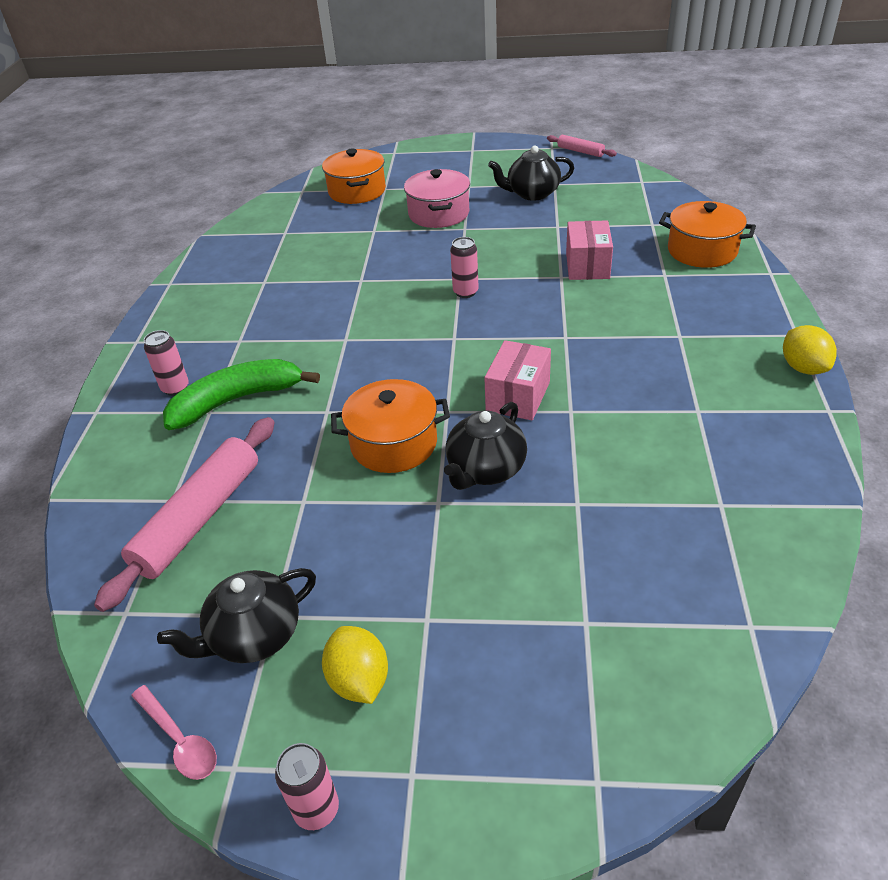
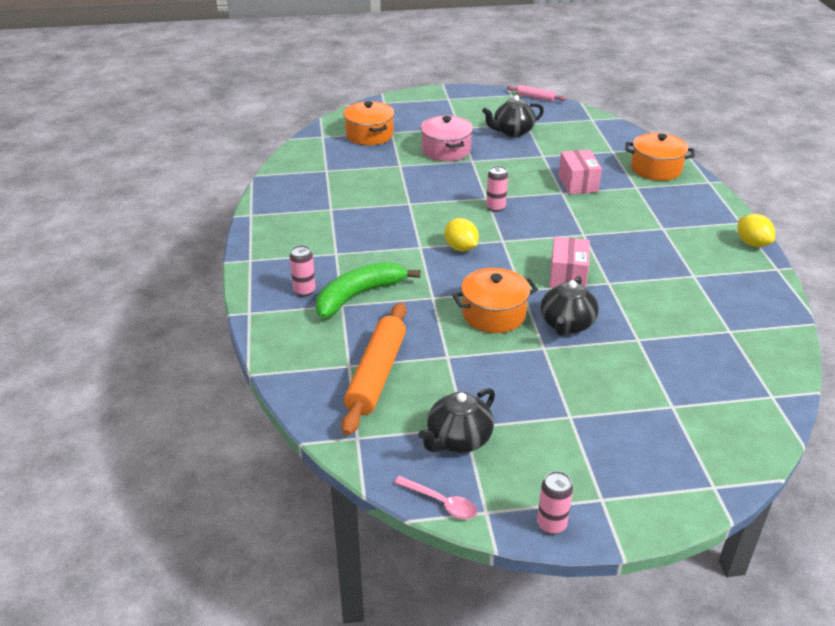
camera: 15 degrees left, 5 degrees down
pink rolling pin [94,417,275,612] -> orange rolling pin [341,302,406,436]
yellow lemon [322,626,388,704] -> yellow lemon moved to [444,218,479,251]

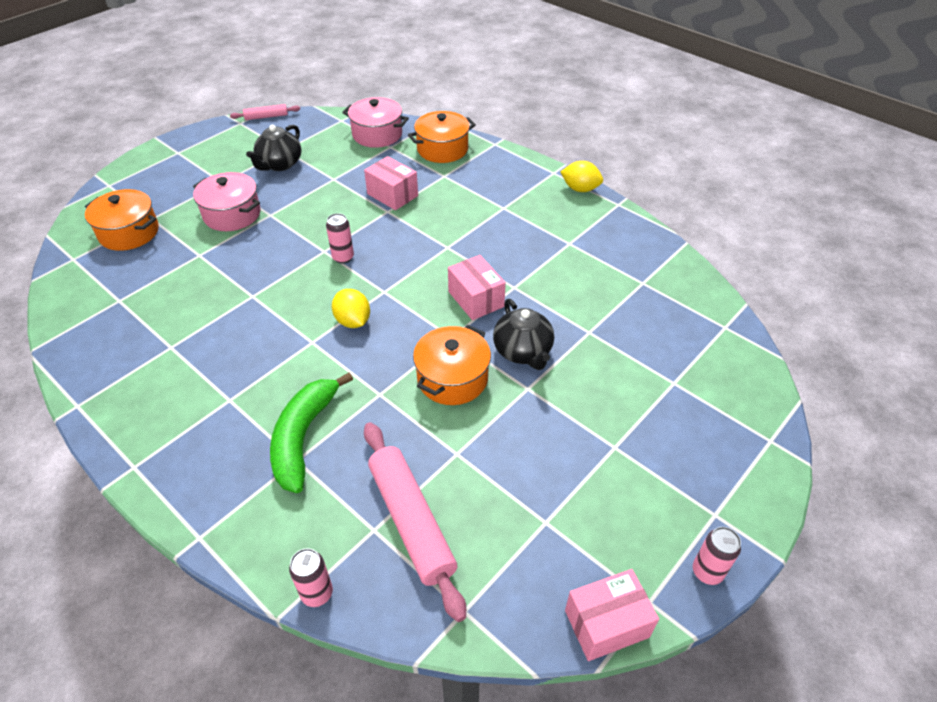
camera: 40 degrees left, 10 degrees up
pink can [290,245,316,297] -> pink can moved to [289,548,333,607]
orange rolling pin [341,302,406,436] -> pink rolling pin [364,422,466,622]
pink spoon [394,476,477,519] -> pink box [565,569,659,661]
black teapot [418,388,495,453] -> none
yellow lemon [444,218,479,251] -> yellow lemon turned 45 degrees clockwise [332,289,370,328]
none -> pink pot [342,97,409,148]

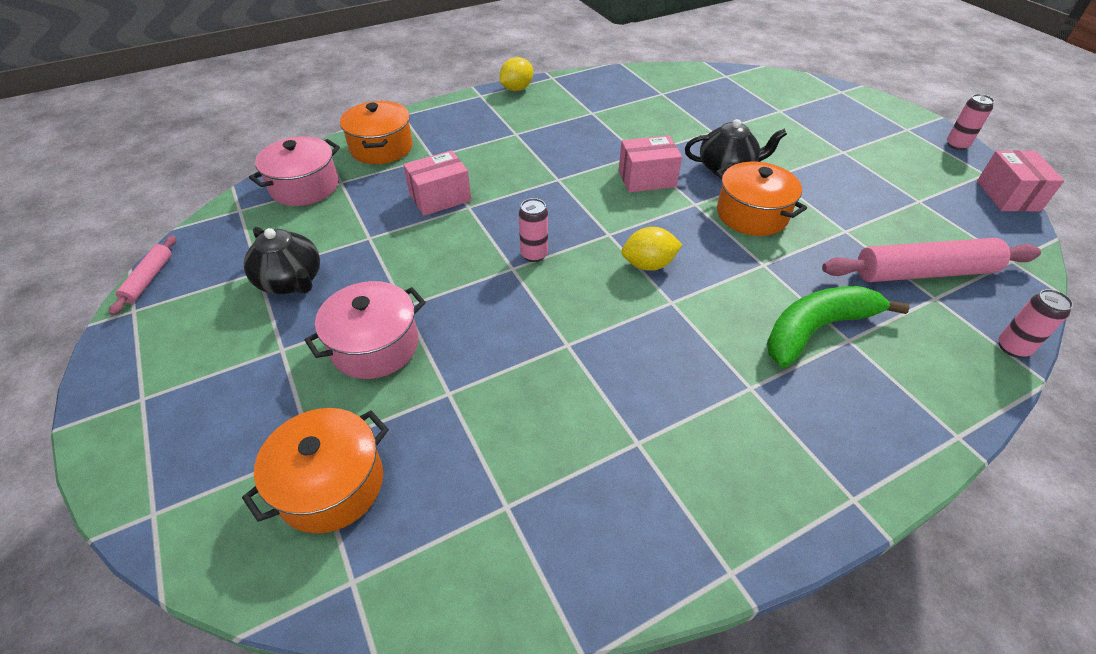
camera: 70 degrees left, 0 degrees up
green banana [270,373,353,493] -> green banana turned 120 degrees clockwise [767,286,910,368]

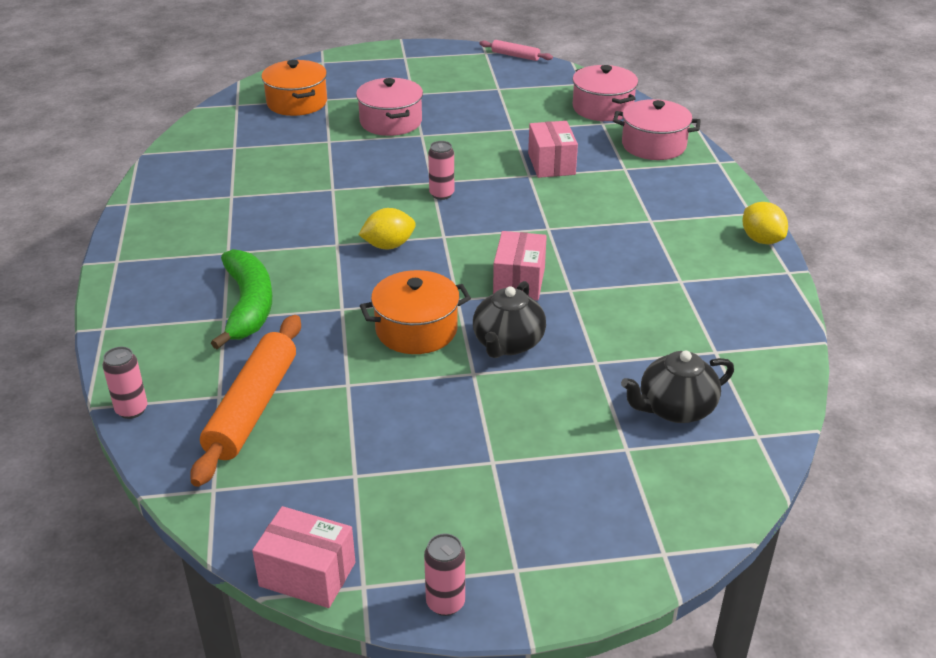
camera: 110 degrees right, 10 degrees down
black teapot [244,227,320,294] -> black teapot moved to [621,350,734,423]
orange pot [340,101,413,164] -> pink pot [613,99,701,160]
yellow lemon [621,227,682,271] -> yellow lemon turned 60 degrees clockwise [358,208,416,249]
pink rolling pin [822,238,1041,282] -> orange rolling pin [190,315,301,487]

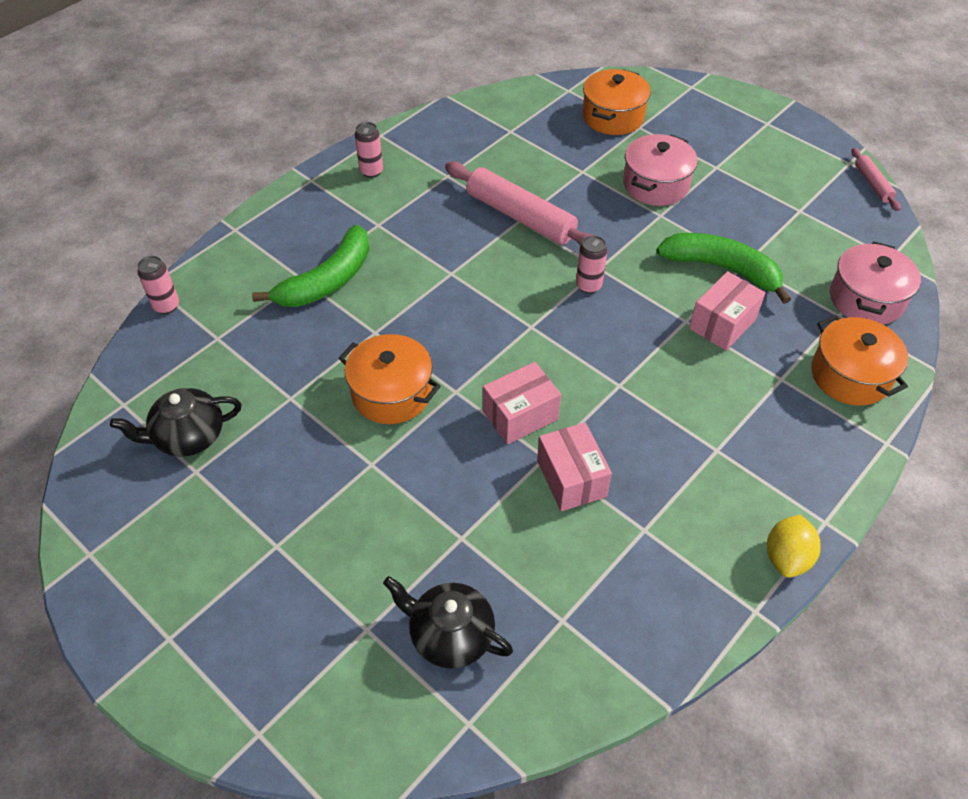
camera: 50 degrees right, 15 degrees up
orange rolling pin [190,315,301,487] -> none
pink box [252,506,355,608] -> pink box moved to [537,422,612,511]
yellow lemon [358,208,416,249] -> none
pink can [424,533,465,616] -> pink can moved to [355,122,383,178]
black teapot [473,281,546,358] -> black teapot moved to [110,388,241,456]
pink pot [613,99,701,160] -> orange pot [811,315,908,406]
none -> pink rolling pin [445,162,595,245]
none -> green banana [656,233,791,304]

